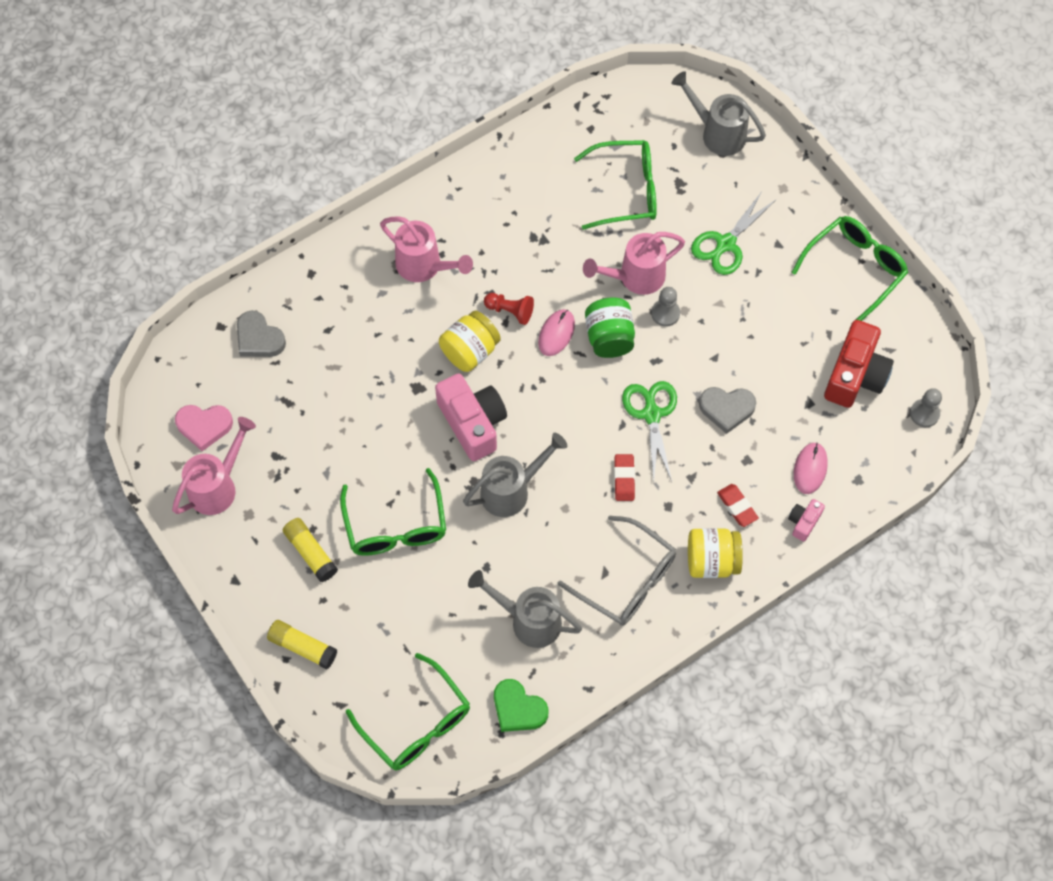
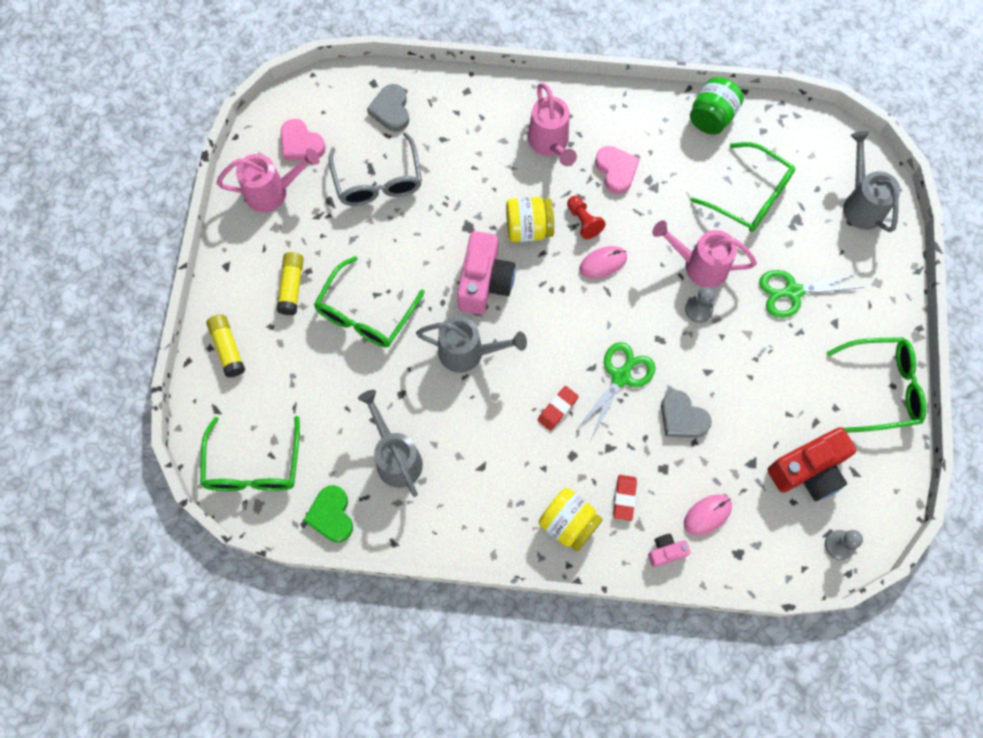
camera: 40 degrees right, 5 degrees up
grey glasses [558,515,676,626] -> grey glasses moved to [328,132,422,206]
green jar [585,297,635,358] -> green jar moved to [690,77,744,135]
none -> pink heart [595,146,640,194]

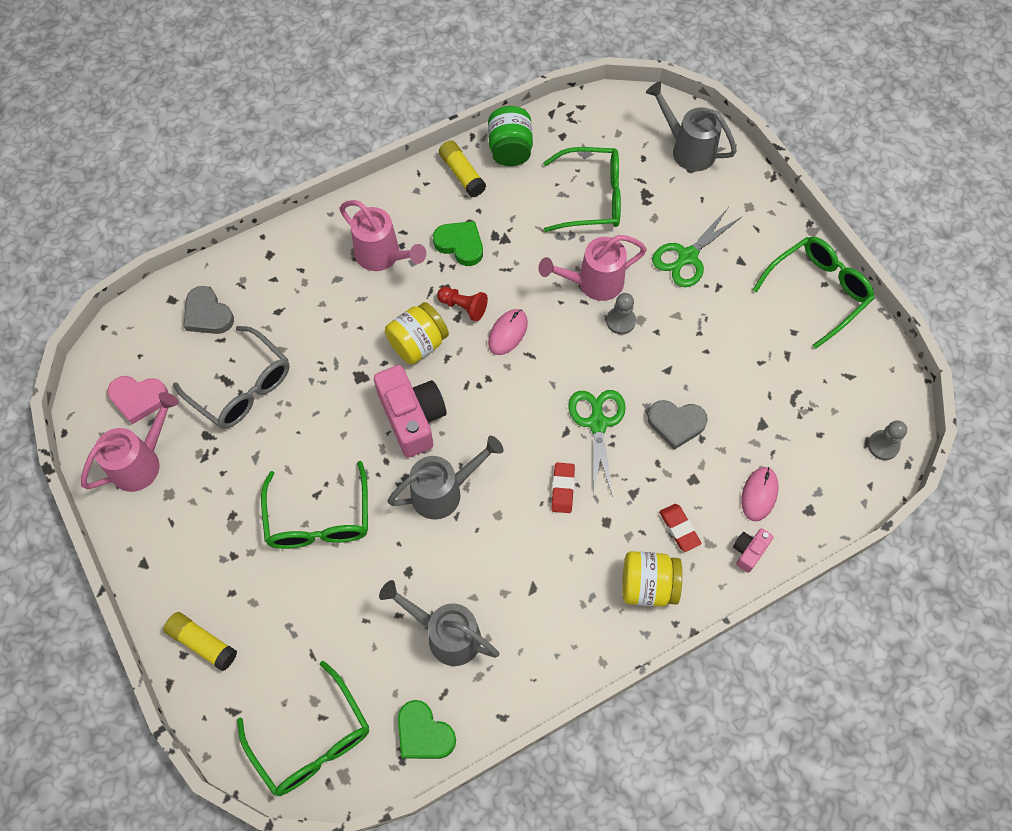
camera: 35 degrees left, 5 degrees down
yellow glue stick [277,252,304,315] -> yellow glue stick moved to [439,140,486,197]
pink heart [595,146,640,194] -> green heart [433,221,483,266]
red camera [768,427,857,501] -> none

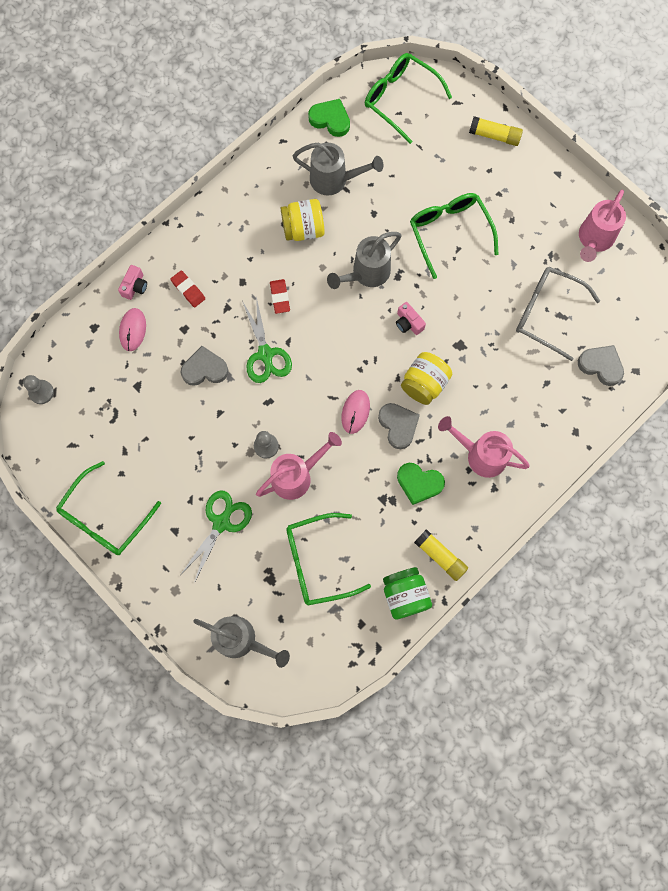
camera: 165 degrees right, 10 degrees up
pink heart [107,376,168,424] -> none
pink camera [374,365,447,458] -> pink camera [396,302,426,335], size x0.48
red pawn [437,287,488,321] -> grey heart [378,403,420,449]
yellow jar [622,551,682,607] -> yellow jar moved to [281,199,325,241]

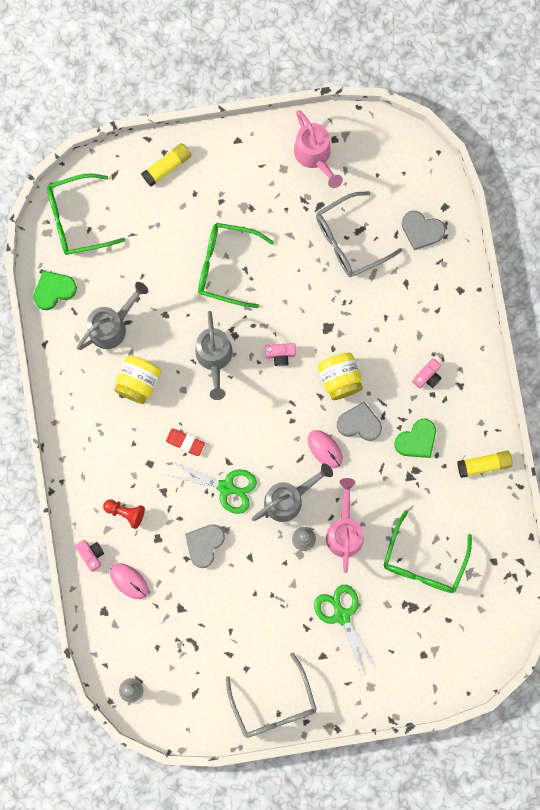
camera: 55 degrees left, 5 degrees up
green glasses [56,461,161,555] -> grey glasses [226,652,317,738]
red eraser [170,270,205,307] -> red pawn [103,499,145,529]
grey watering can [193,616,290,668] -> grey watering can moved to [252,463,333,522]
green jar [383,567,432,620] -> none
pink watering can [438,416,530,478] -> pink camera [412,358,442,389]
grey heart [578,345,624,386] -> grey heart turned 135 degrees counterclockwise [402,210,446,250]

